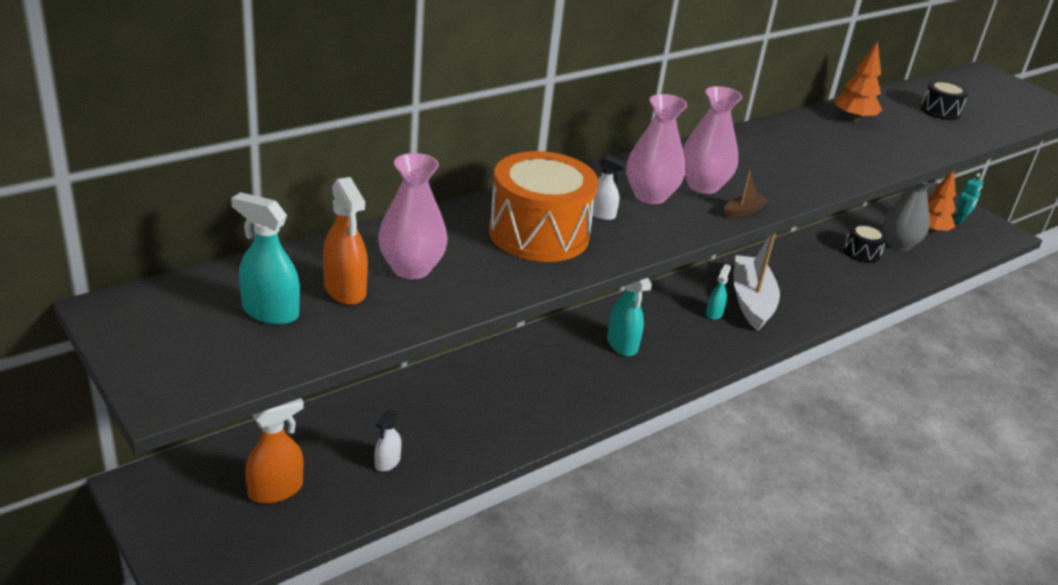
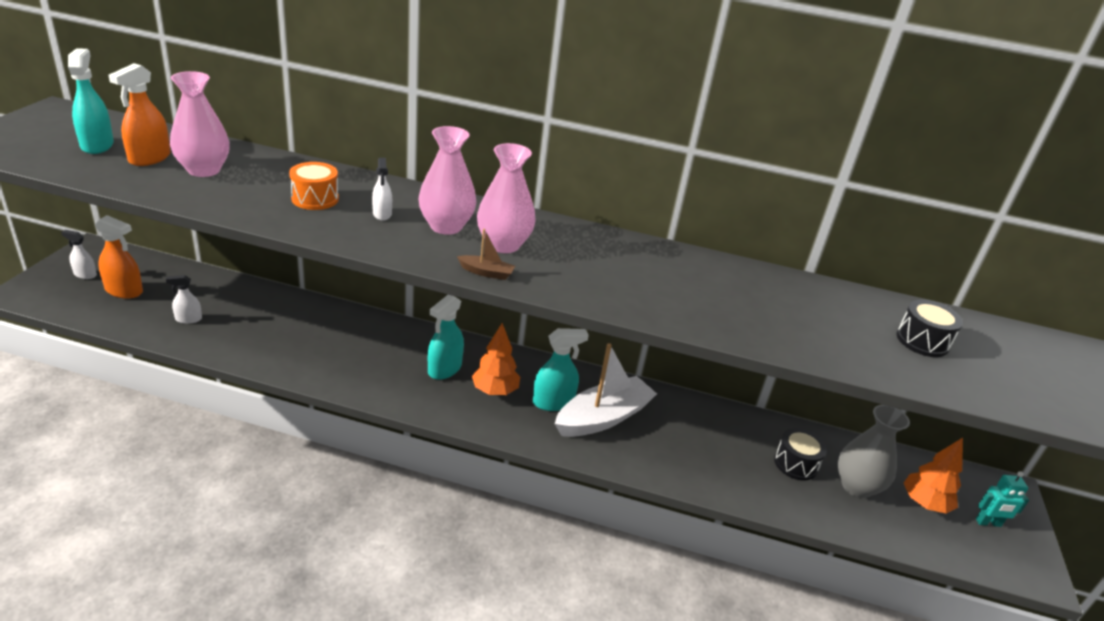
camera: 50 degrees right, 0 degrees up
orange drum [489,151,598,262] -> orange drum [289,162,339,210], size x0.52
turquoise spray bottle [706,264,731,320] -> turquoise spray bottle [533,328,589,411], size x1.65
orange tree [835,41,882,122] -> orange tree moved to [472,323,520,395]
none -> white spray bottle [61,230,97,279]

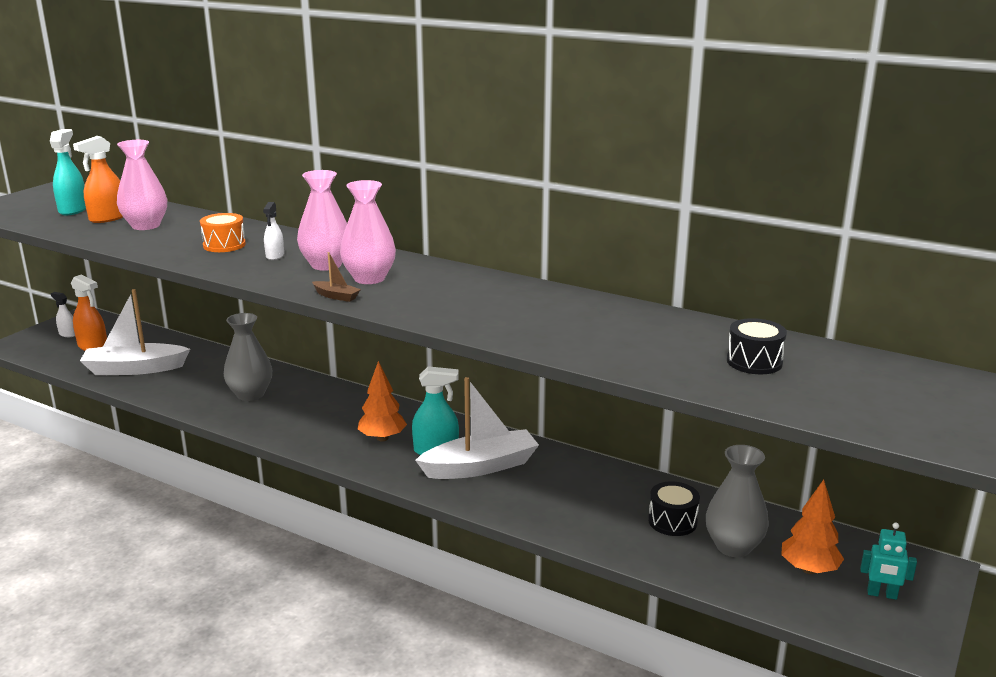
camera: 20 degrees right, 10 degrees down
white spray bottle [166,275,202,324] -> white boat [80,289,190,375]
turquoise spray bottle [428,295,464,380] -> none
none -> grey vase [224,313,272,401]

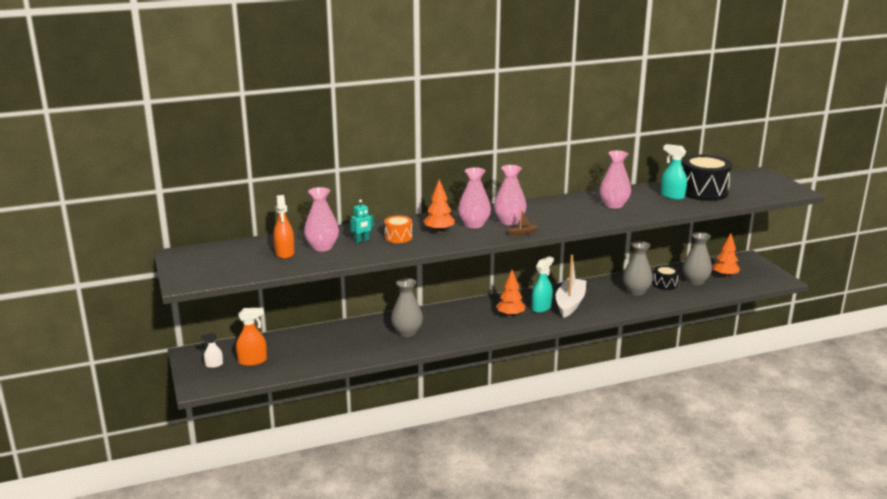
camera: 50 degrees left, 0 degrees up
turquoise spray bottle [50,129,86,215] -> turquoise spray bottle moved to [661,144,687,200]
white boat [80,289,190,375] -> none
white spray bottle [263,202,284,260] -> orange tree [423,179,455,233]
black drum [727,318,787,374] -> black drum [682,154,732,201], size x1.94
turquoise robot [860,522,917,600] -> turquoise robot moved to [350,199,374,243]
none -> pink vase [600,150,631,209]
none -> grey vase [623,241,653,296]

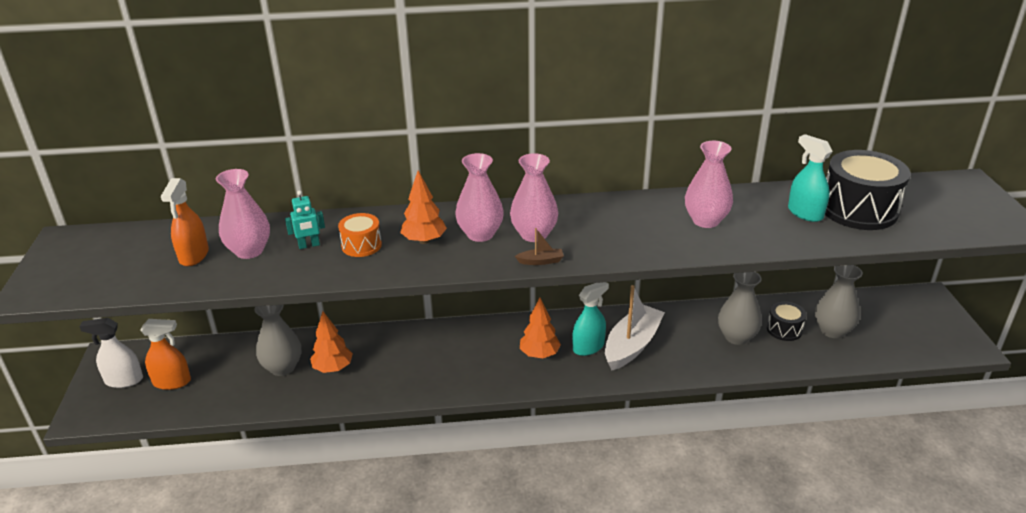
camera: 15 degrees right, 10 degrees up
white spray bottle [201,333,223,368] -> white spray bottle [79,318,143,388], size x1.65
grey vase [391,278,423,337] -> grey vase moved to [255,305,301,376]
orange tree [712,233,740,278] -> orange tree moved to [310,311,353,373]

